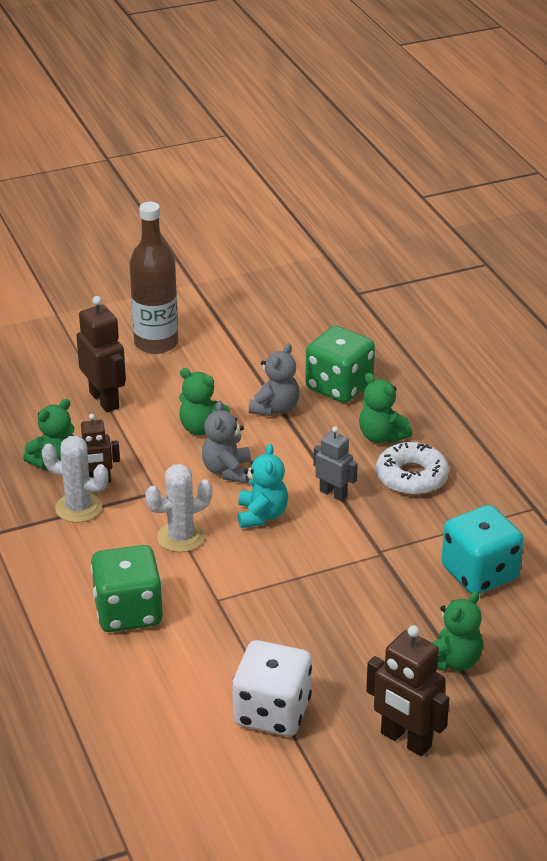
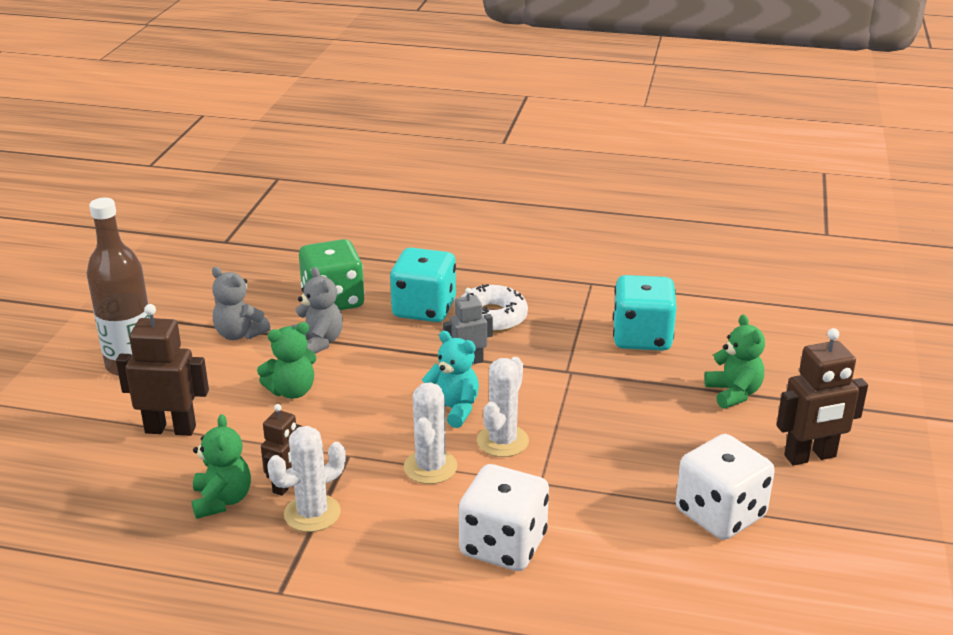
camera: 55 degrees left, 5 degrees down
green dice [91,545,163,632] -> white dice [459,464,549,571]
grey teddy bear [202,401,251,483] -> grey teddy bear moved to [212,267,271,340]
green teddy bear [359,373,412,443] -> turquoise dice [390,248,456,322]
none -> white cactus [477,357,529,457]

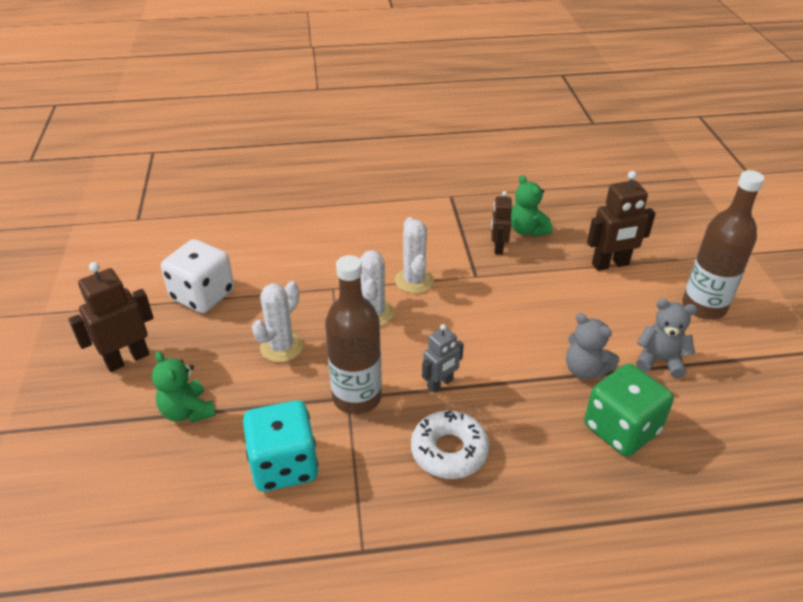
camera: 160 degrees right, 10 degrees up
green teddy bear [257,322,317,399] -> none
white cactus [267,426,346,532] -> white cactus moved to [252,281,303,362]
turquoise dice [390,248,456,322] -> none
turquoise teddy bear [422,331,479,428] -> none
white dice [459,464,549,571] -> none
none -> brown bottle [325,255,382,414]

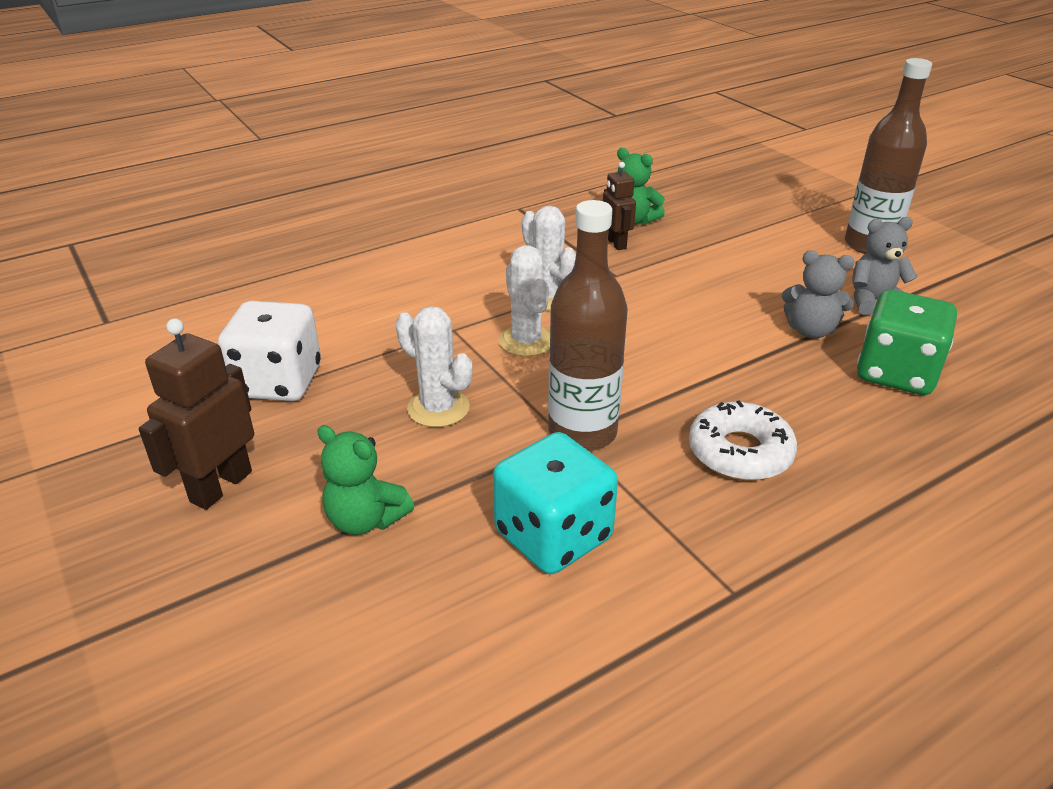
camera: 25 degrees left, 5 degrees down
white cactus [252,281,303,362] -> white cactus turned 60 degrees counterclockwise [396,306,473,427]
grey robot [422,324,464,392] -> none
brown robot [587,171,656,271] -> none

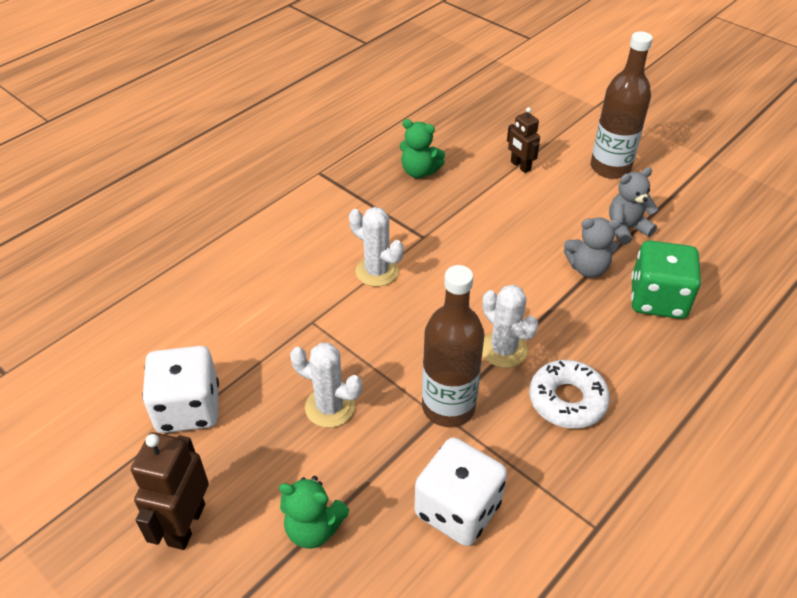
camera: 15 degrees left, 10 degrees up
turquoise dice [493,432,618,574] -> white dice [414,437,507,546]
white cactus [499,245,550,356] -> white cactus moved to [482,285,538,368]
brown robot [603,162,636,250] -> brown robot moved to [507,107,540,173]

